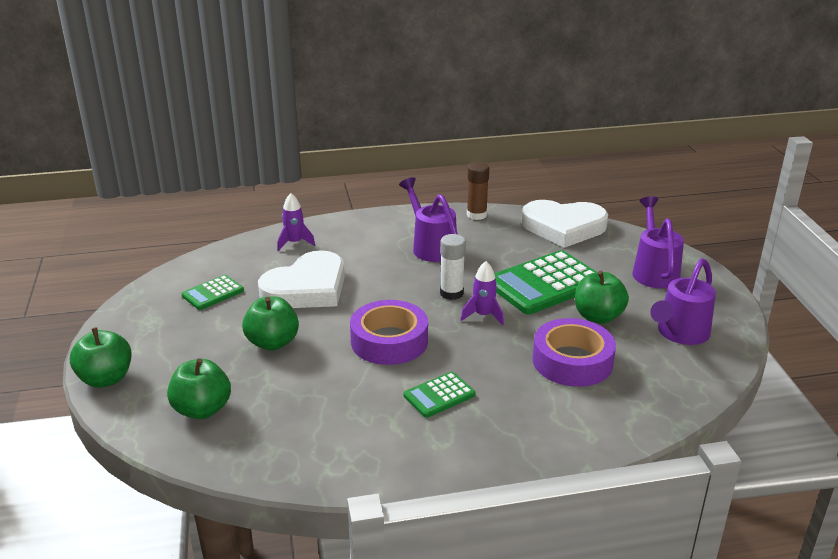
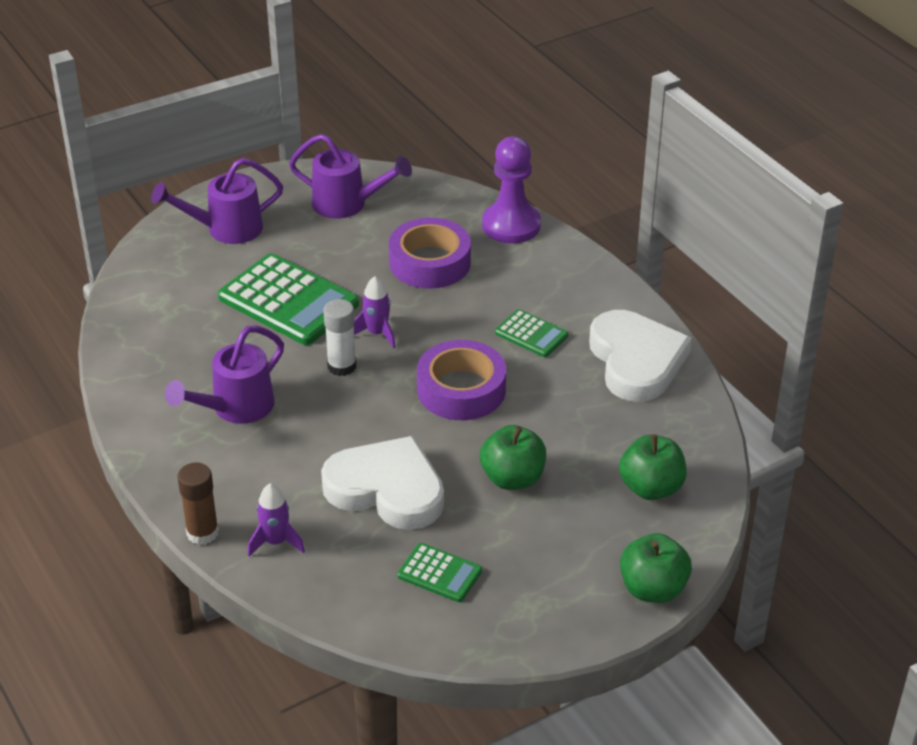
camera: 110 degrees left, 10 degrees up
brown glue stick [467,162,489,220] -> brown glue stick moved to [177,463,219,545]
white heart [521,200,608,248] -> white heart moved to [589,310,692,402]
green apple [575,271,629,324] -> none
none -> purple pawn [482,136,541,244]

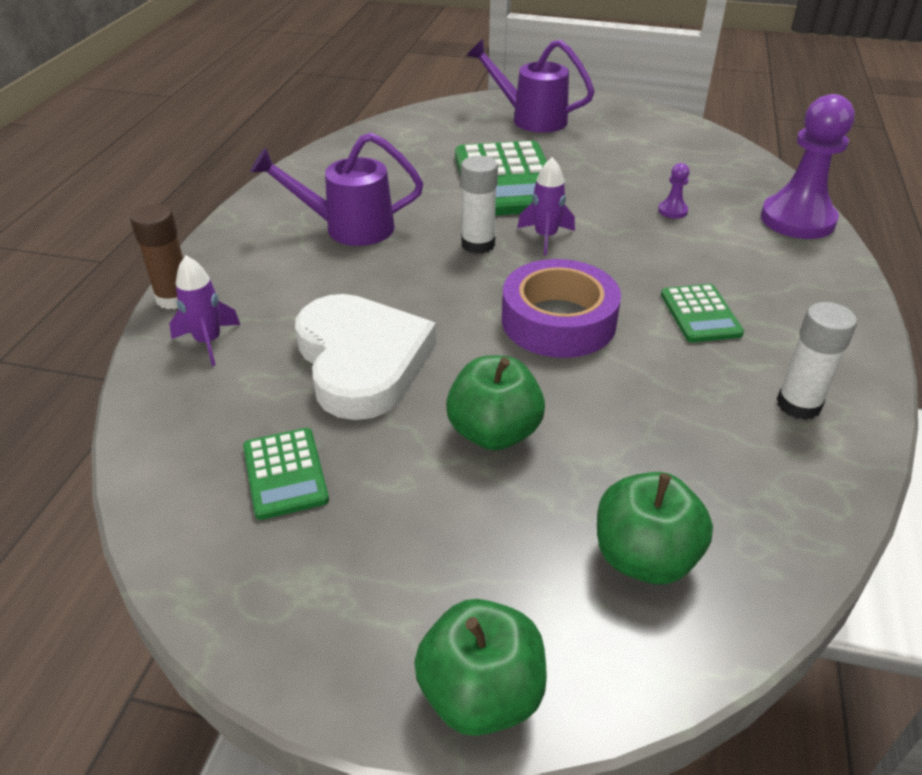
camera: 45 degrees right, 0 degrees up
purple watering can [289,134,412,219] -> none
purple tape [389,218,471,289] -> purple pawn [658,163,690,219]
white heart [589,310,692,402] -> white glue stick [777,302,857,420]

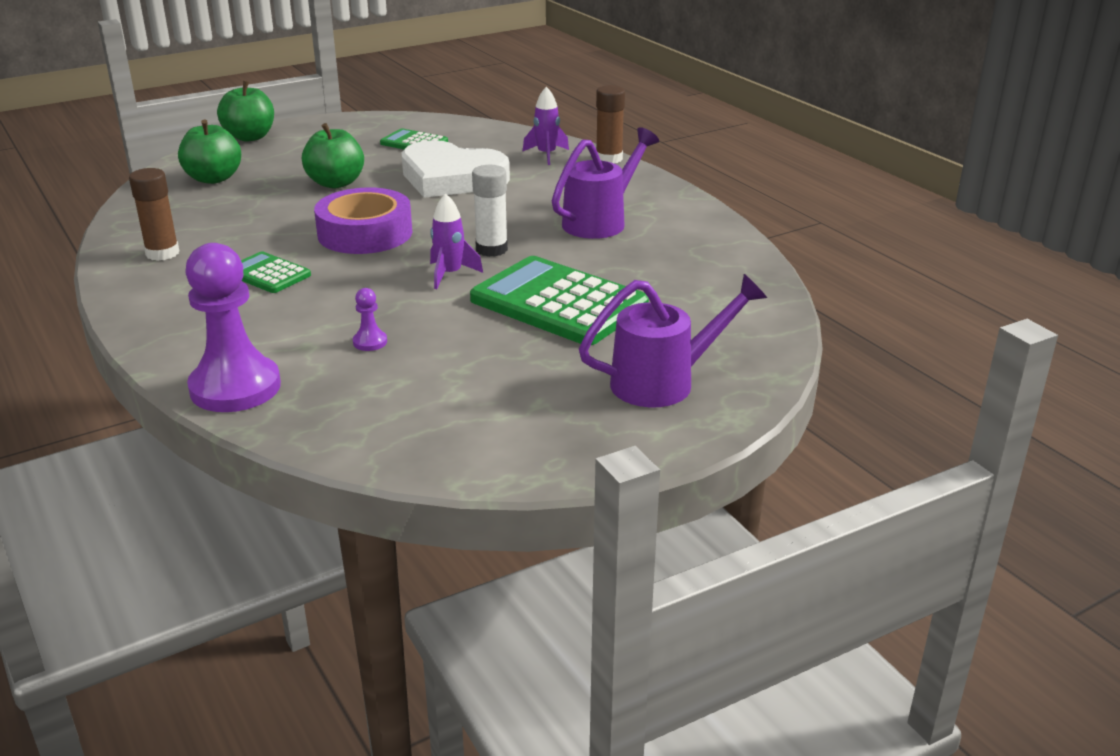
camera: 135 degrees right, 10 degrees down
white glue stick [777,302,857,420] -> brown glue stick [129,168,179,261]

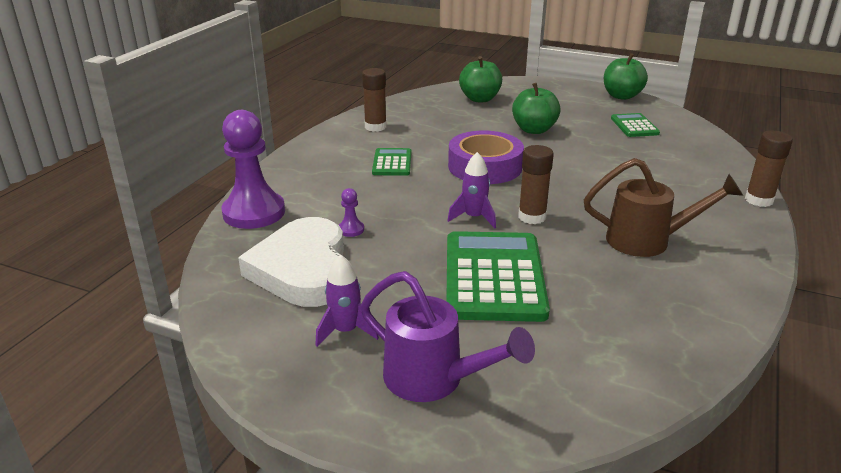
camera: 55 degrees right, 0 degrees up
green apple [217,80,274,142] -> green apple moved to [604,53,648,100]
white heart [401,140,510,198] -> white heart moved to [238,217,344,307]
white glue stick [472,165,508,257] -> brown glue stick [518,145,554,224]
purple rocket [523,87,569,165] -> purple rocket moved to [315,254,379,347]
purple watering can [552,127,659,239] -> brown watering can [584,158,743,257]

